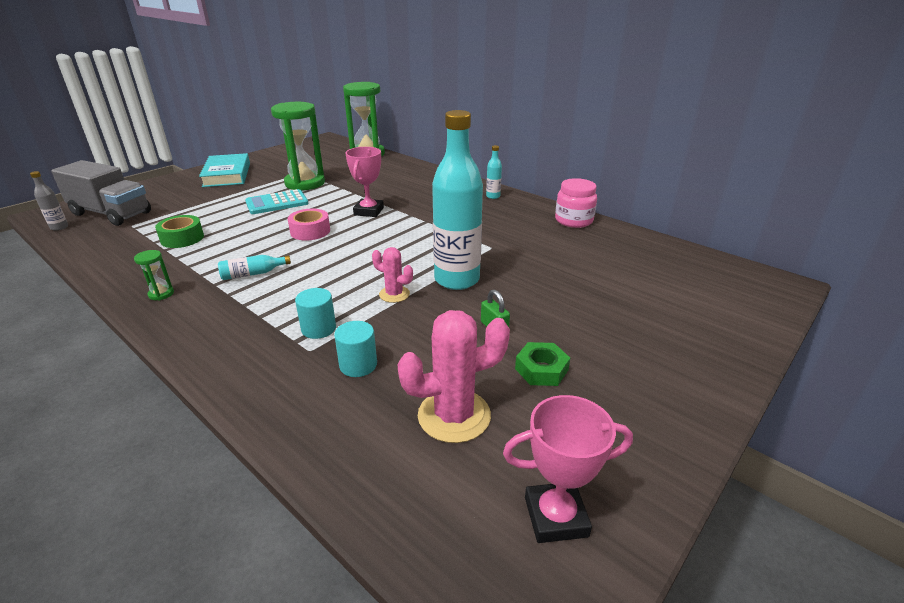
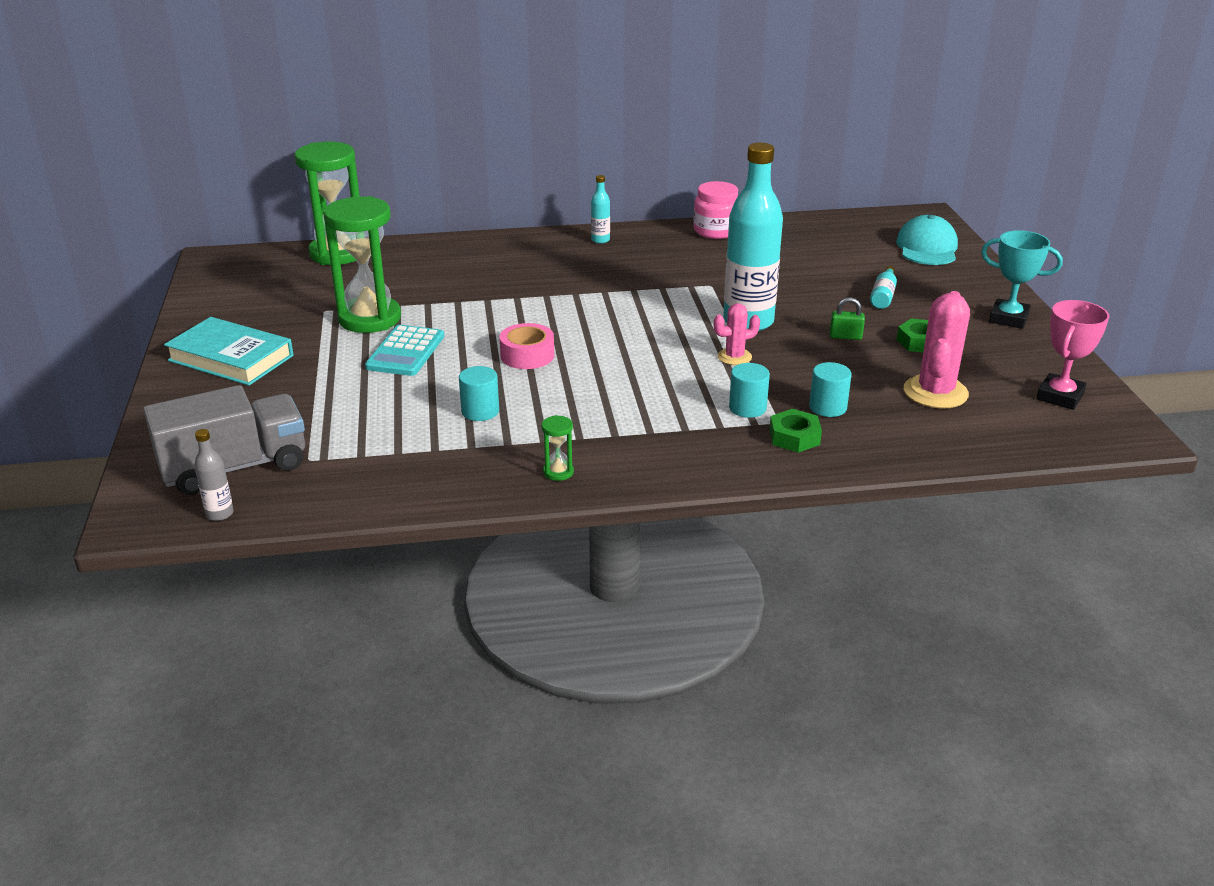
camera: 50 degrees left, 0 degrees up
green tape [155,215,204,248] -> none
turquoise bottle [218,255,291,280] -> turquoise bottle moved to [870,266,897,309]
pink trophy [346,147,384,217] -> none
none -> turquoise cylinder [459,366,499,421]
none -> green nut [769,409,822,453]
none -> turquoise cap [896,215,958,265]
none -> turquoise trophy [981,230,1063,329]

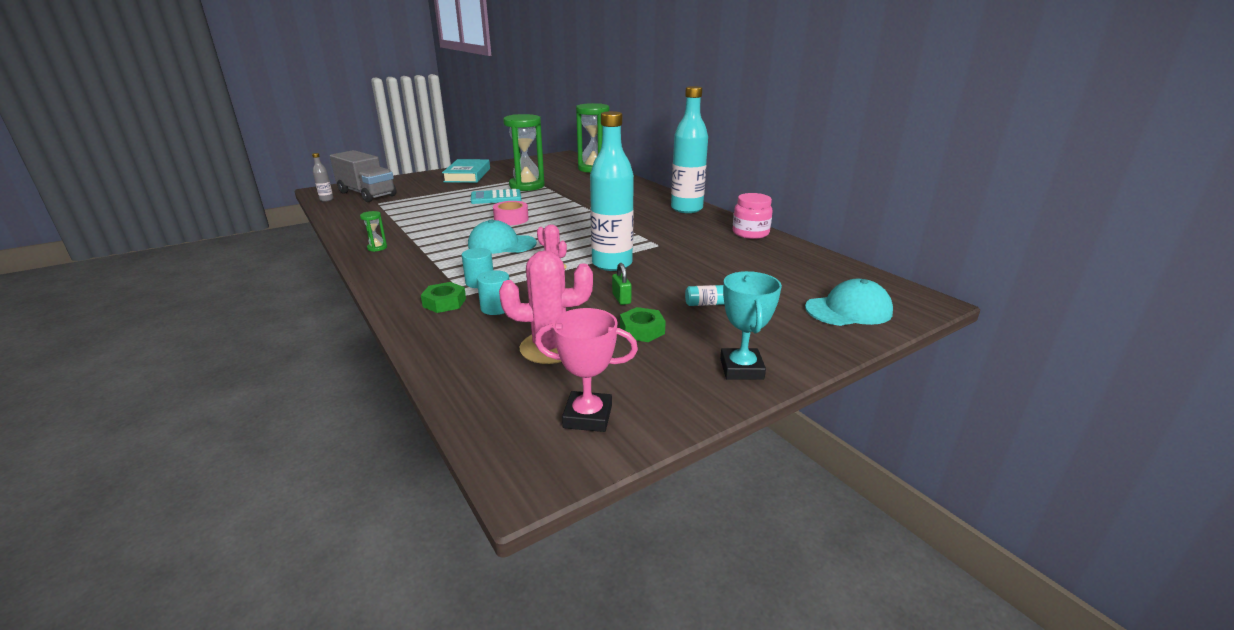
camera: 65 degrees right, 5 degrees down
turquoise cylinder [459,366,499,421] -> none
turquoise bottle [591,175,610,244] -> turquoise bottle [671,86,708,213], size x2.38
none -> turquoise cap [468,220,537,254]

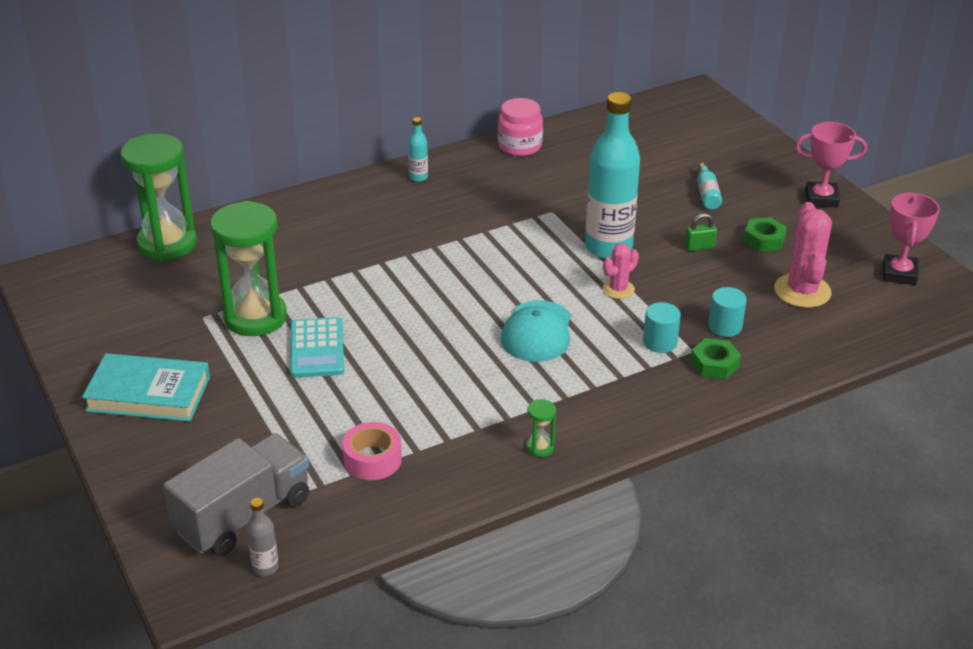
camera: 85 degrees left, 10 degrees up
pink tape [493,201,529,225] -> pink tape moved to [342,422,402,480]
turquoise bottle [671,86,708,213] -> turquoise bottle [408,117,428,182], size x0.42
turquoise trophy [720,271,782,380] -> pink trophy [795,122,867,208]
turquoise cap [805,279,893,326] -> none

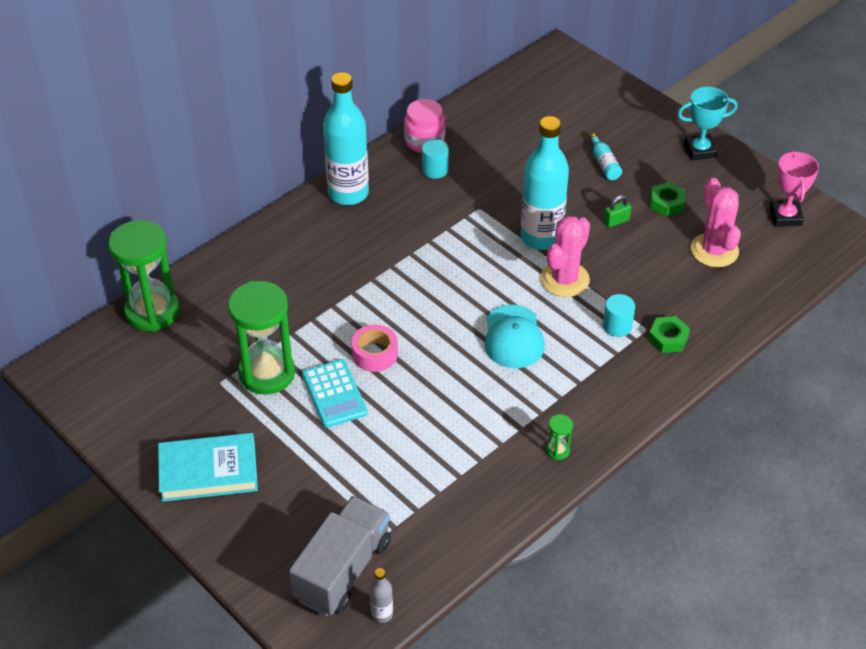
camera: 15 degrees left, 10 degrees up
pink tape [342,422,402,480] -> pink tape moved to [351,324,398,372]
turquoise bottle [408,117,428,182] -> turquoise bottle [323,72,369,205], size x2.38
pink cactus [603,243,639,299] -> pink cactus [540,216,590,297], size x1.76
turquoise cylinder [708,287,747,337] -> turquoise cylinder moved to [422,139,449,179]
pink trophy [795,122,867,208] -> turquoise trophy [677,87,738,160]

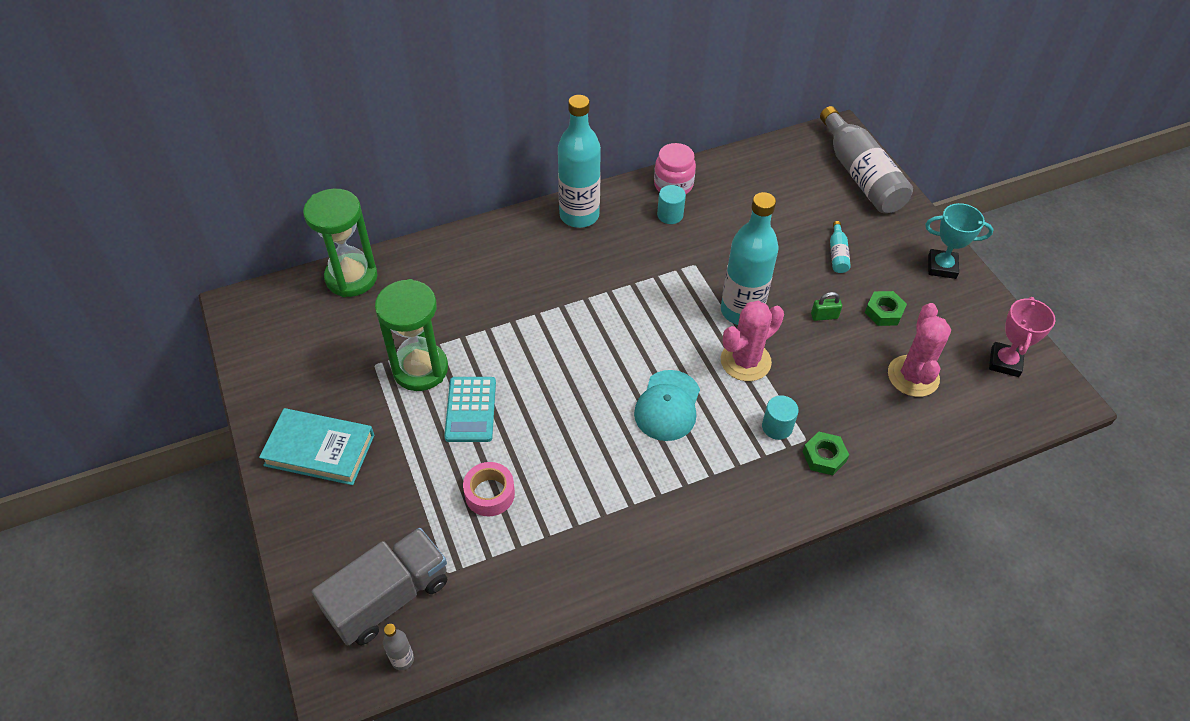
camera: 20 degrees right, 5 degrees up
pink tape [351,324,398,372] -> pink tape moved to [463,462,515,517]
green hourglass [546,414,573,460] -> none
none -> grey bottle [820,106,913,213]

